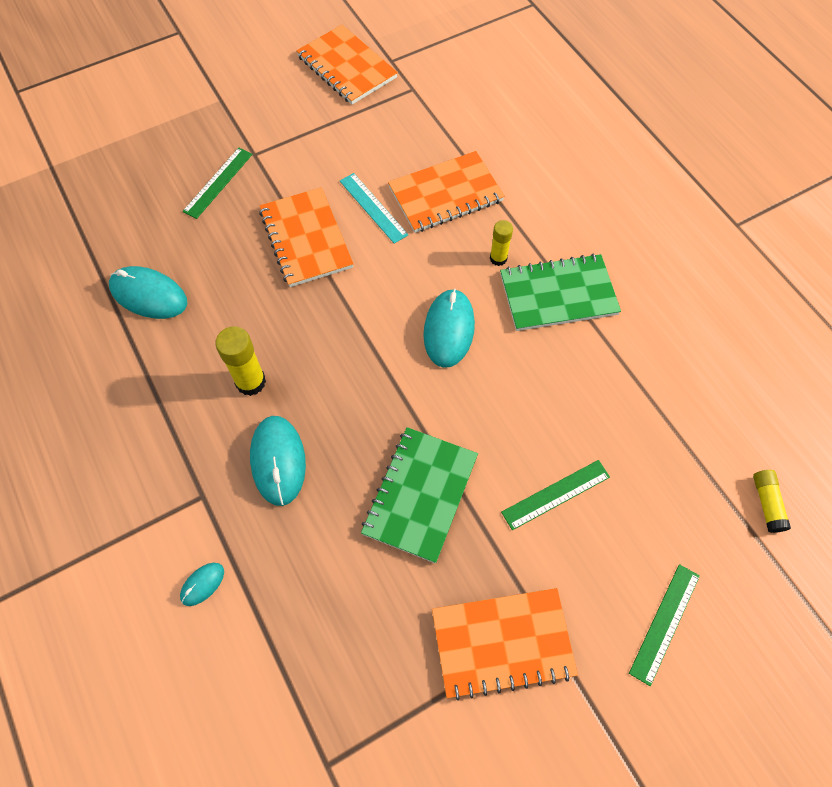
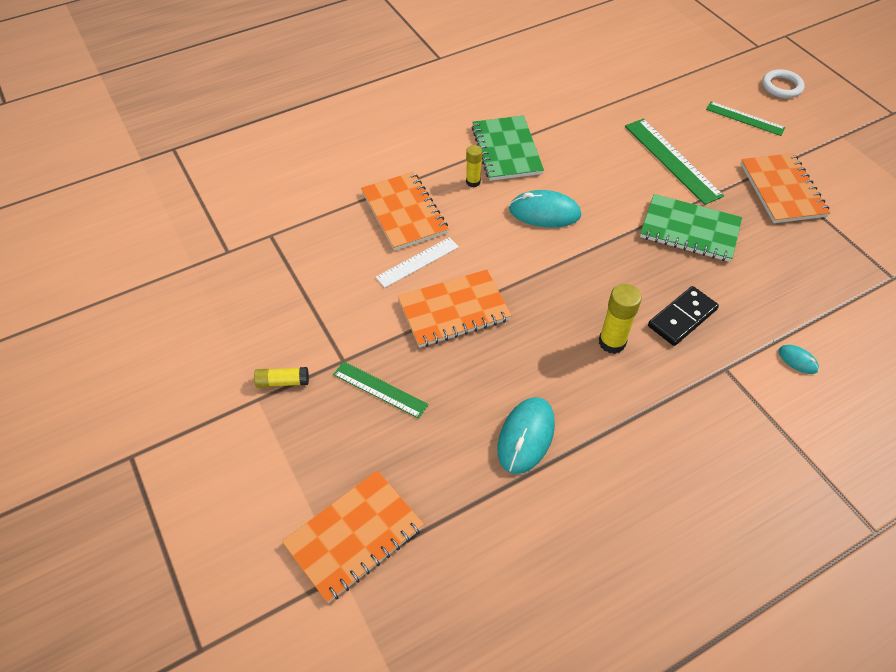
camera: 90 degrees left, 10 degrees down
turquoise mouse [250,416,306,506] -> black domino [648,286,719,346]
orange notebook [296,25,398,105] -> orange notebook moved to [282,470,424,603]
turquoise ruler [340,173,408,244] -> white ruler [376,237,459,288]
green ruler [501,460,610,530] -> green ruler [625,119,724,205], size x1.59
yellow glue stick [753,470,791,533] -> yellow glue stick moved to [254,367,309,388]
none -> white ring [762,69,805,98]

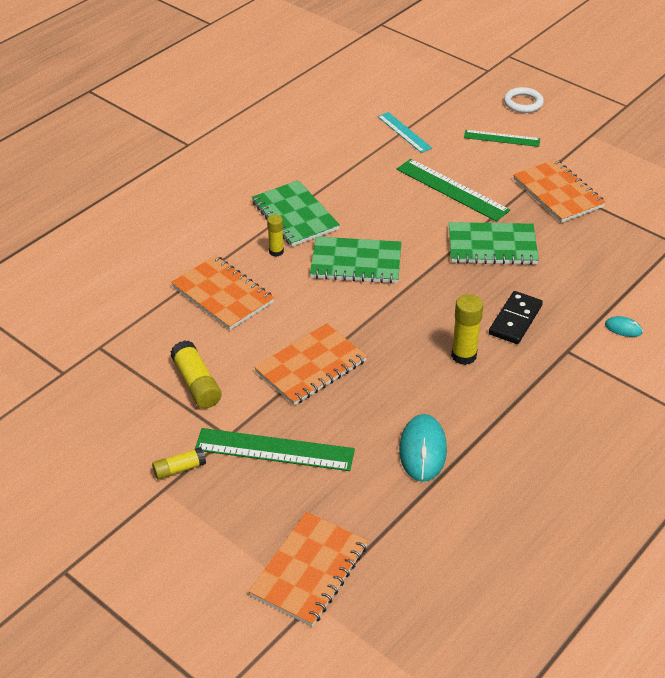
camera: 20 degrees left, 10 degrees down
green ruler [333,361,429,419] -> green ruler [195,428,355,471], size x1.59
white ruler [376,237,459,288] -> none
turquoise mouse [509,190,581,228] -> green notebook [310,236,402,284]
none -> yellow glue stick [170,340,222,408]
none -> turquoise ruler [377,112,432,153]

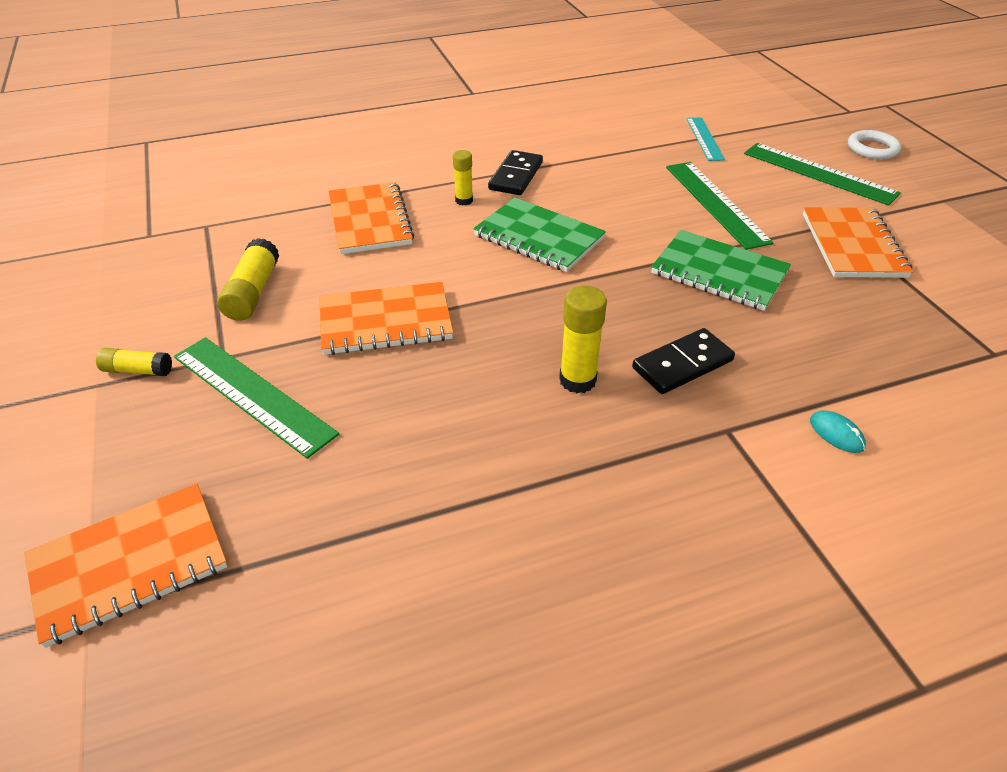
camera: 30 degrees right, 0 degrees up
green notebook [252,180,340,247] -> black domino [488,150,543,195]
turquoise mouse [399,414,447,482] -> none
green ruler [464,130,540,147] -> green ruler [744,143,901,206], size x1.59

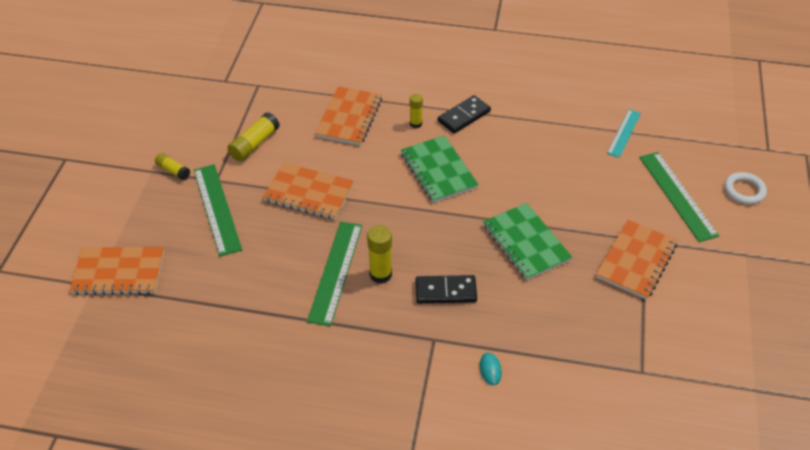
camera: 30 degrees right, 5 degrees up
green ruler [666,162,773,250] -> green ruler moved to [307,222,362,326]

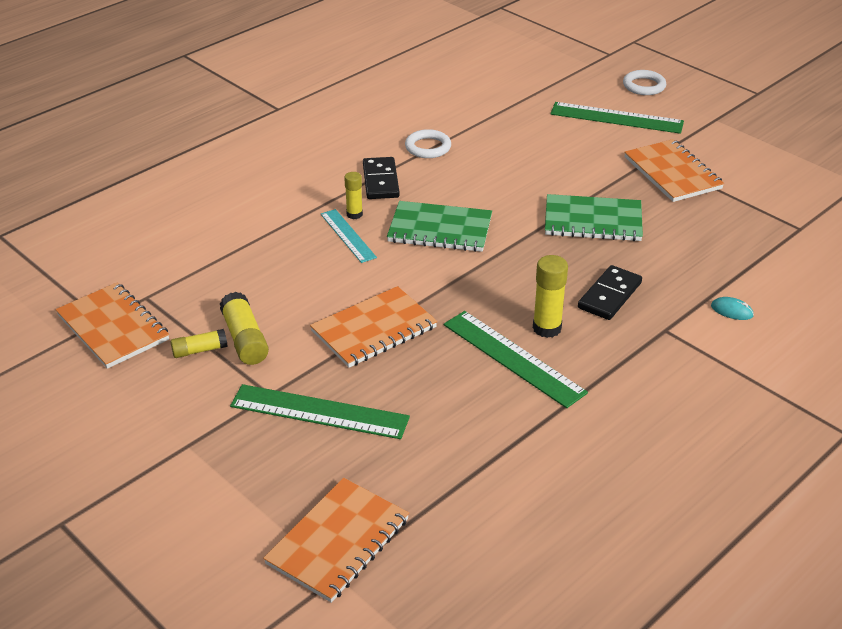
camera: 55 degrees left, 10 degrees down
yellow glue stick [155,153,190,180] -> yellow glue stick moved to [171,329,227,358]
orange notebook [315,86,382,146] -> orange notebook moved to [56,283,169,369]
turquoise ruler [607,109,641,158] -> turquoise ruler moved to [321,209,377,263]
none -> white ring [405,129,451,158]

